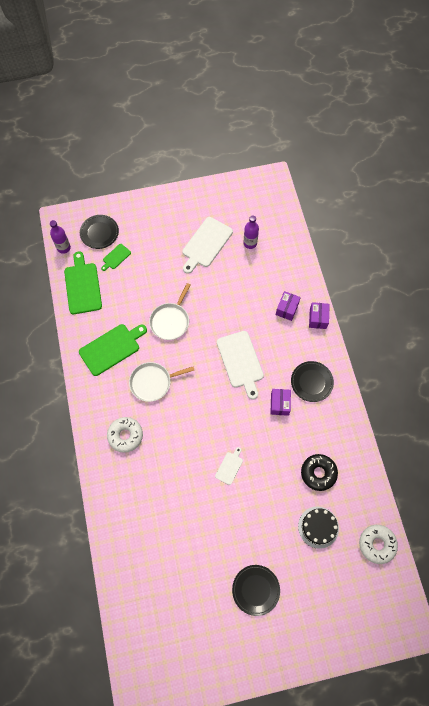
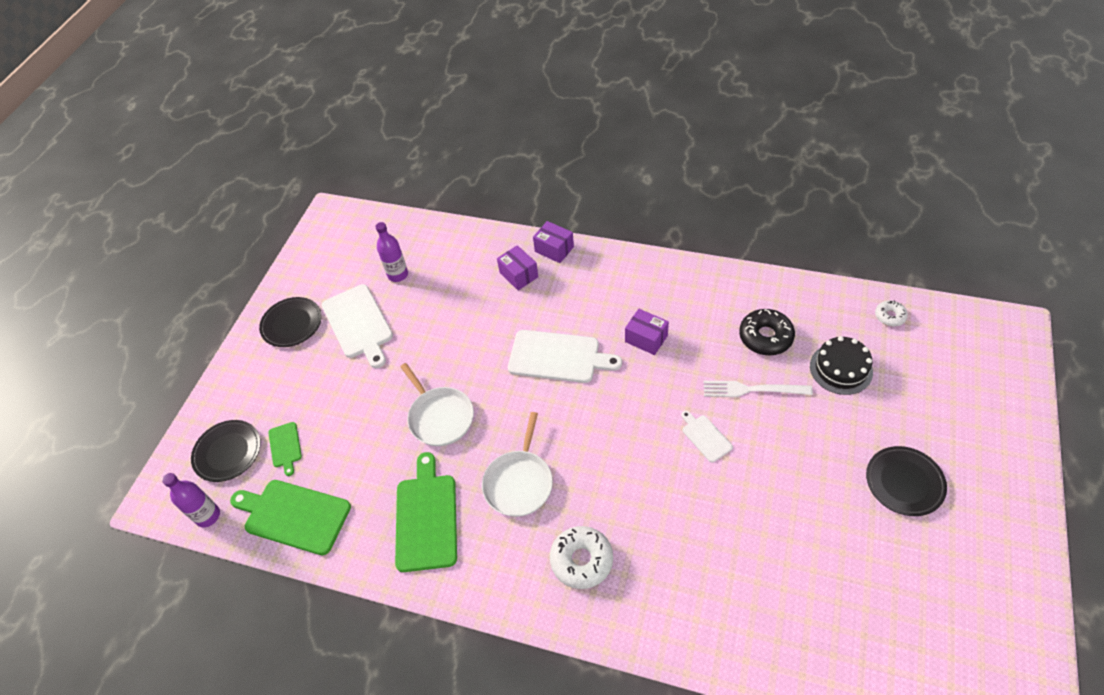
camera: 55 degrees left, 15 degrees down
black plate [291,361,334,402] -> black plate moved to [259,297,322,347]
white donut [359,525,398,564] -> white donut [875,301,908,326], size x0.57
none -> white fork [703,381,813,397]

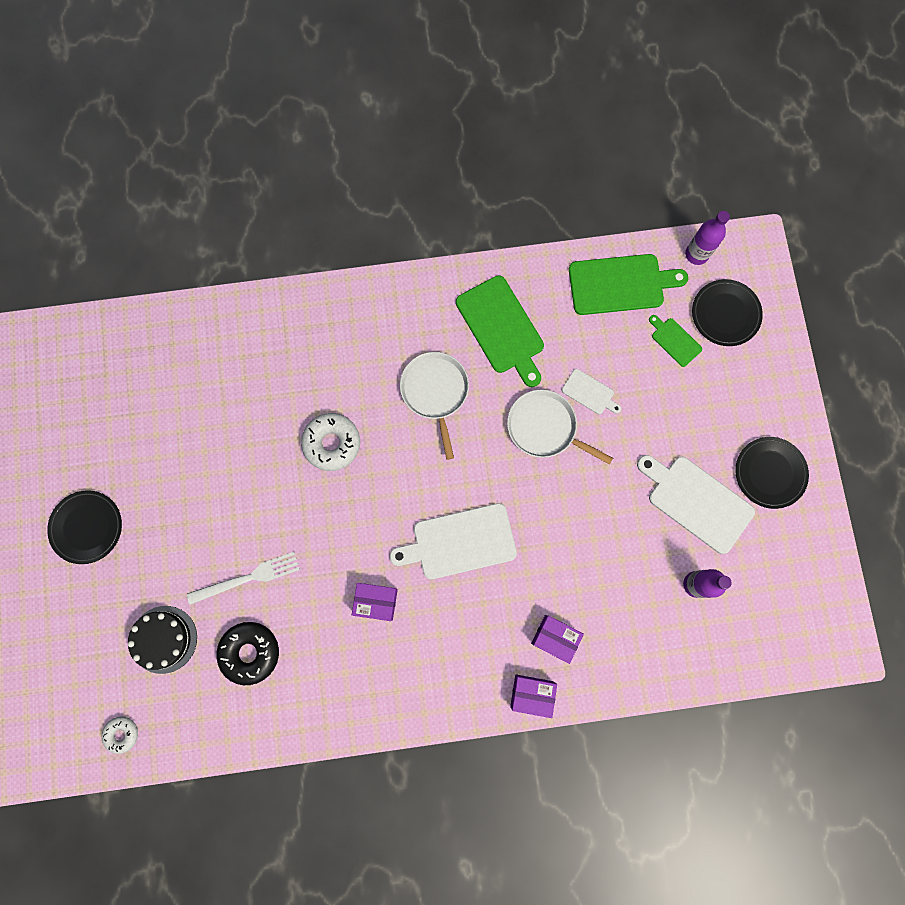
camera: 150 degrees right, 25 degrees up
white donut [550,526,613,589] -> white donut moved to [301,413,360,471]
white cutting board [681,411,733,462] -> white cutting board moved to [562,369,621,414]

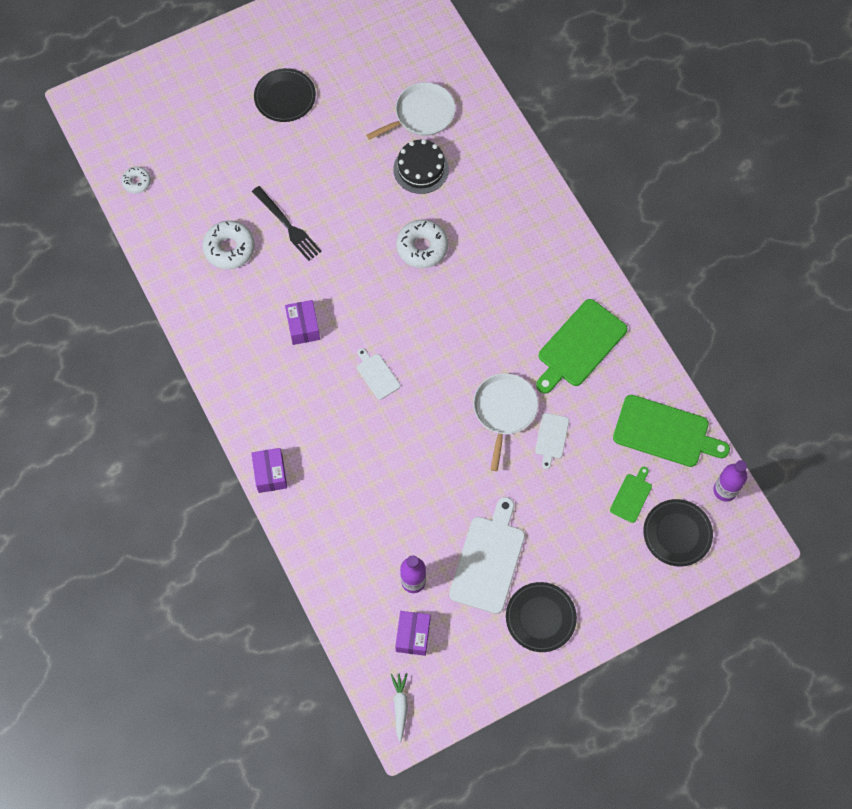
camera: 70 degrees right, 10 degrees down
black cake [128,606,197,674] -> black cake moved to [393,139,449,194]
white fork [187,552,300,605] -> black fork [252,186,322,261]
black donut [217,622,279,685] -> white donut [202,221,255,269]
white cutting board [390,503,517,579] -> white cutting board [357,348,400,400], size x0.51
white pan [400,352,469,460] -> white pan moved to [366,82,455,140]
purple box [531,615,584,664] -> purple box moved to [395,611,430,656]
green cutting board [569,254,688,315] -> green cutting board turned 45 degrees counterclockwise [613,395,730,467]
none -> white carrot [391,673,408,742]

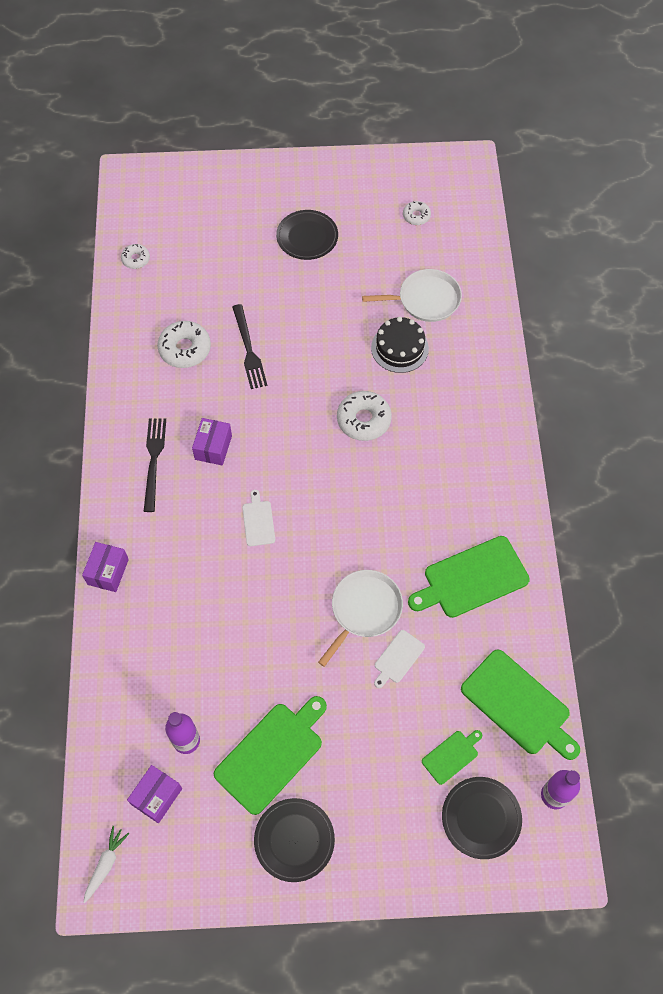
camera: 25 degrees right, 5 degrees down
white cutting board [449,497,525,614] -> green cutting board [214,696,327,815]
none -> black fork [144,418,166,512]
none -> white donut [403,201,431,225]

